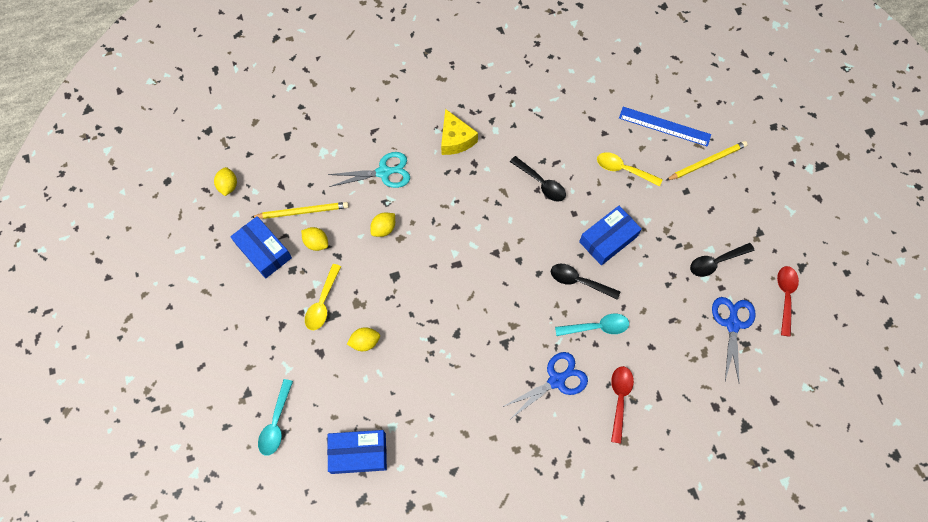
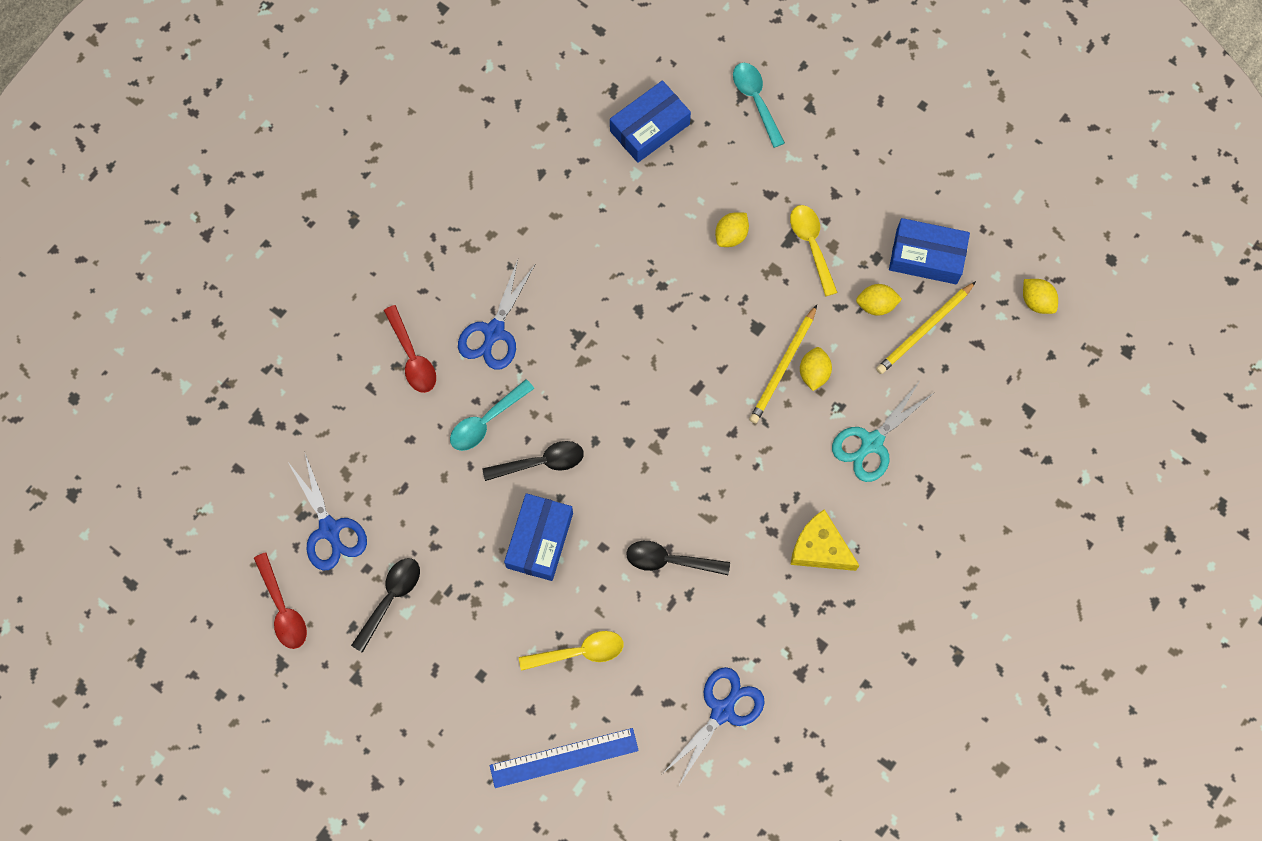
camera: 145 degrees right, 5 degrees up
yellow pencil [666,141,748,181] -> yellow pencil moved to [749,305,817,423]
none -> blue scissors [663,667,765,787]

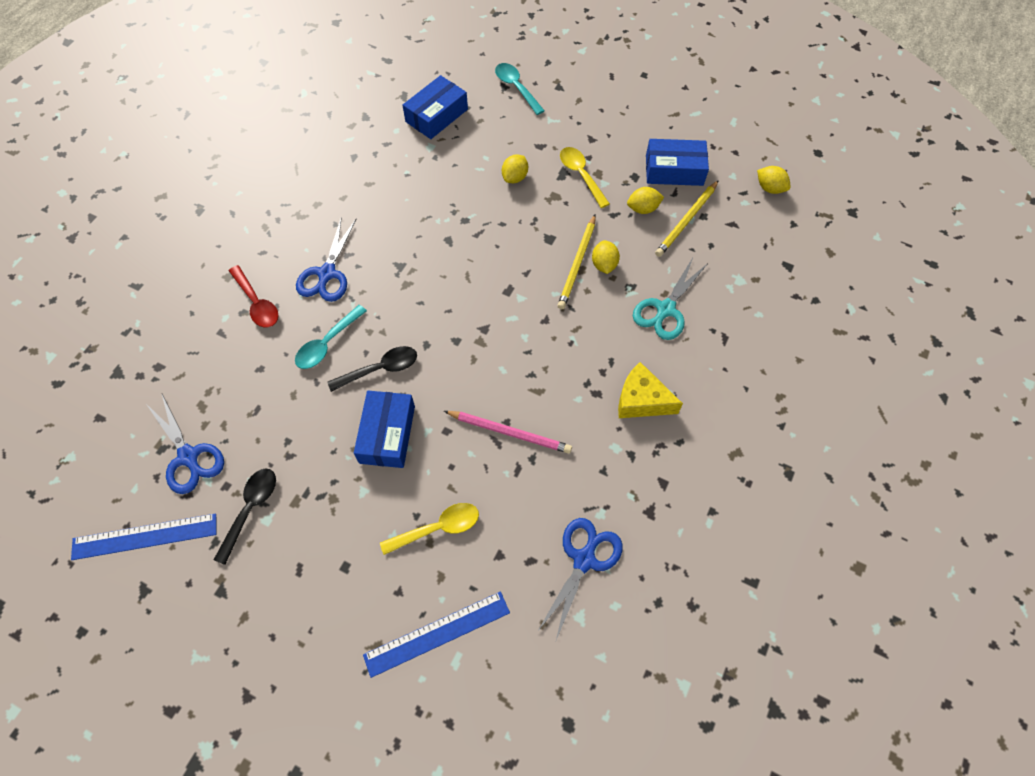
camera: 10 degrees left, 10 degrees down
red spoon [254,552,307,649] -> blue ruler [71,513,217,560]
black spoon [626,541,730,575] -> pink pencil [444,411,572,454]

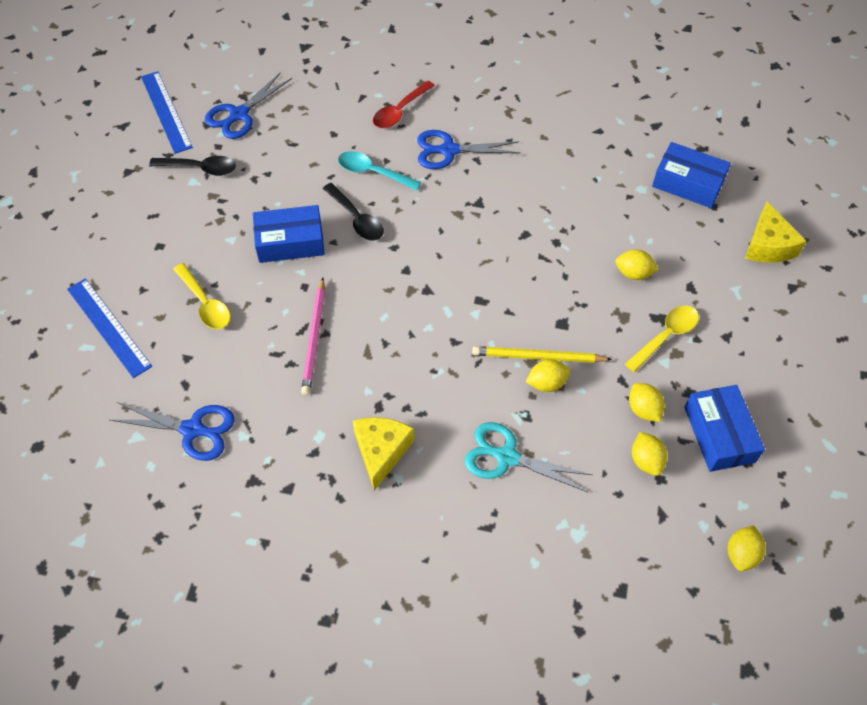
camera: 75 degrees right, 5 degrees down
turquoise spoon [495,63,545,115] -> yellow cheese [745,202,806,263]
yellow pencil [655,180,719,257] -> yellow lemon [632,432,667,476]

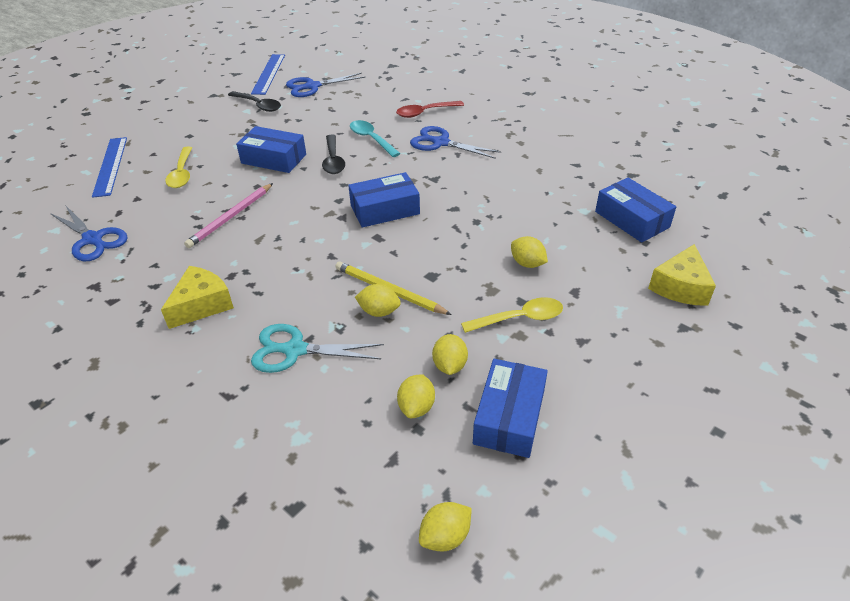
camera: 30 degrees right, 15 degrees down
turquoise scissors [464,422,593,492] -> turquoise scissors turned 45 degrees counterclockwise [251,324,384,373]
none -> blue box [348,172,420,228]

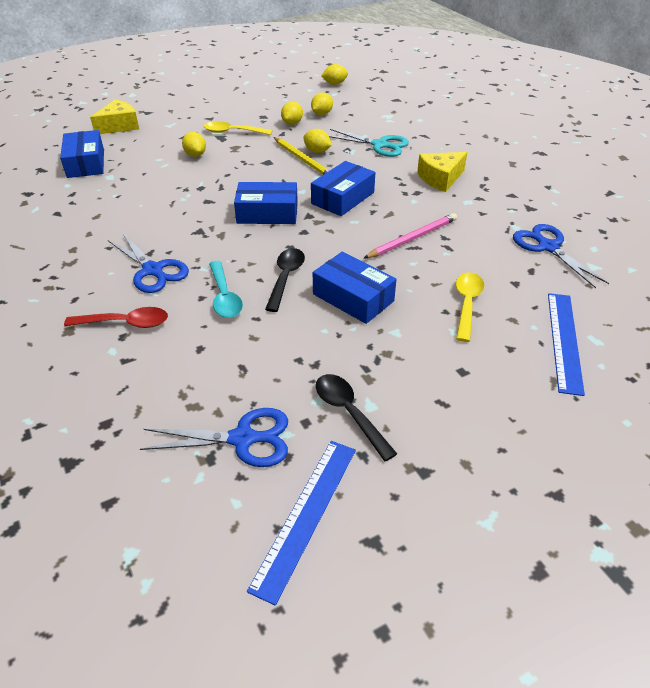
camera: 160 degrees left, 0 degrees up
blue box [473,359,548,458] -> blue box moved to [311,161,375,216]

